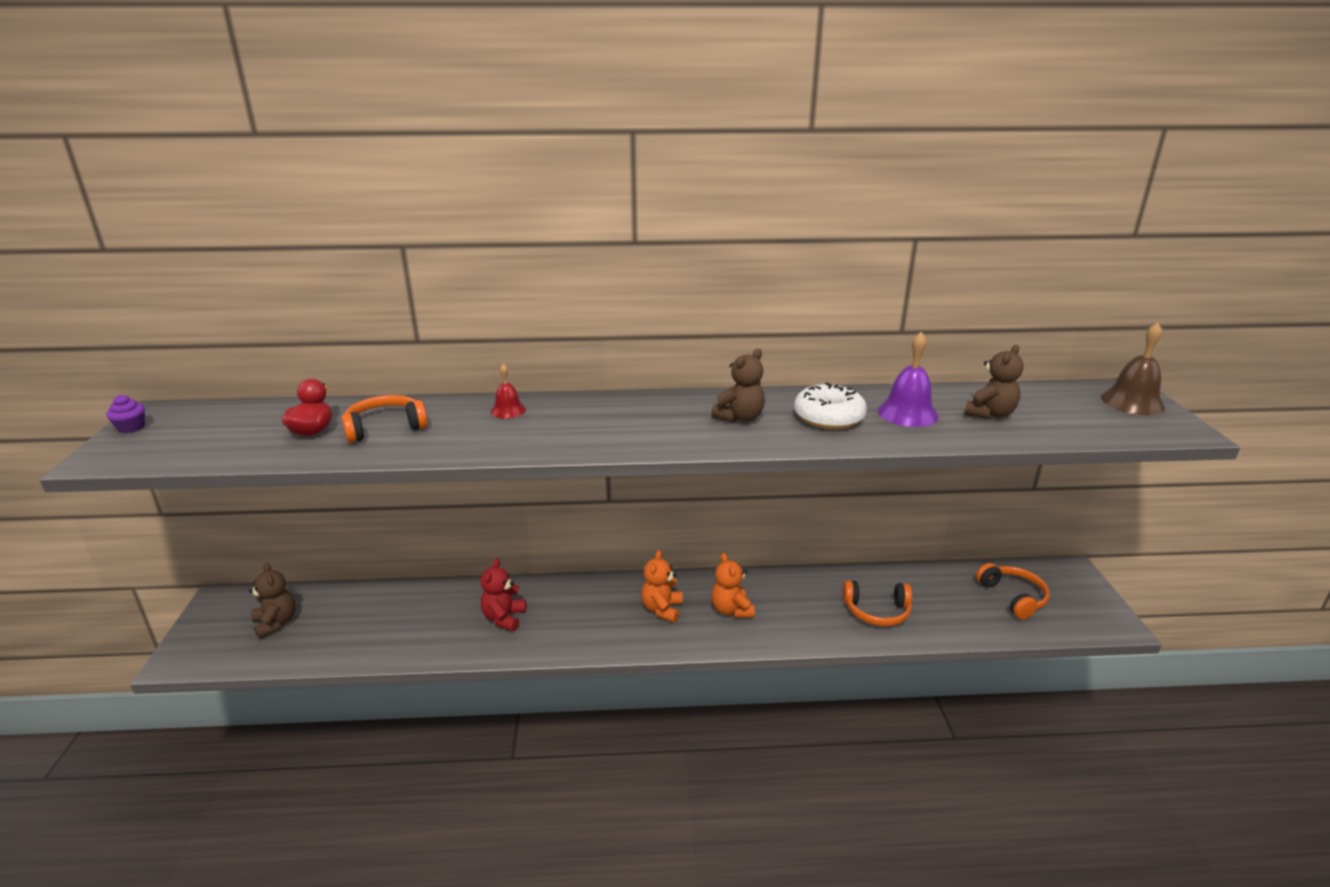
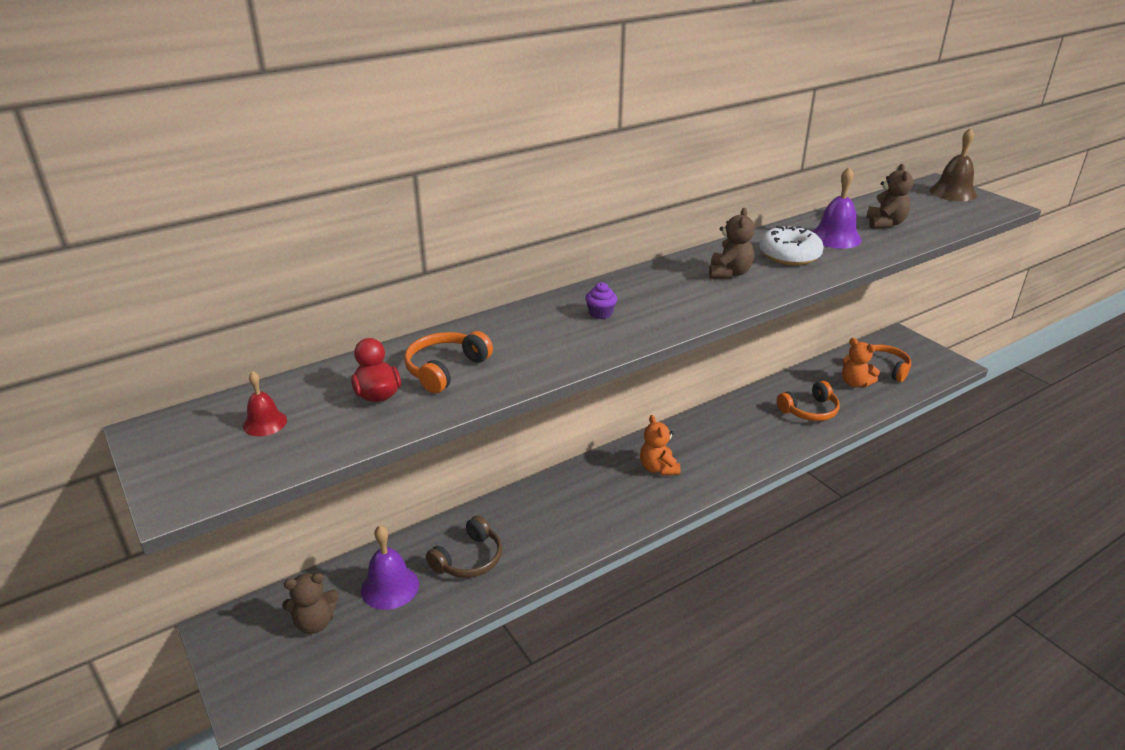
camera: 30 degrees left, 5 degrees up
purple cupcake [106,395,145,433] -> purple cupcake moved to [585,282,617,319]
brown teddy bear [249,562,296,639] -> brown teddy bear turned 135 degrees clockwise [282,573,339,634]
red teddy bear [480,558,526,631] -> none
red bell [491,363,526,419] -> red bell moved to [243,371,287,436]
orange teddy bear [711,553,755,618] -> orange teddy bear moved to [842,338,880,387]
none -> purple bell [361,525,419,610]
none -> brown headphones [426,516,502,578]

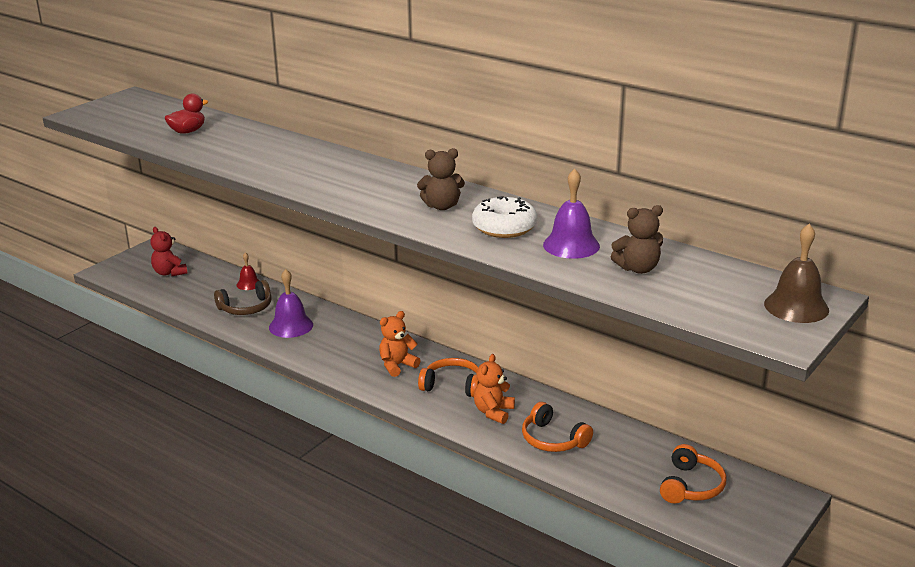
camera: 70 degrees right, 5 degrees down
red bell [243,371,287,436] -> red bell moved to [237,252,260,290]
brown teddy bear [282,573,339,634] -> red teddy bear [150,227,187,276]
purple bell [361,525,419,610] -> purple bell moved to [269,269,313,338]
orange headphones [404,331,493,393] -> orange headphones moved to [418,358,479,397]
brown headphones [426,516,502,578] -> brown headphones turned 45 degrees counterclockwise [214,280,272,315]
purple cupcake [585,282,617,319] -> none
orange teddy bear [842,338,880,387] -> orange teddy bear moved to [474,354,515,424]

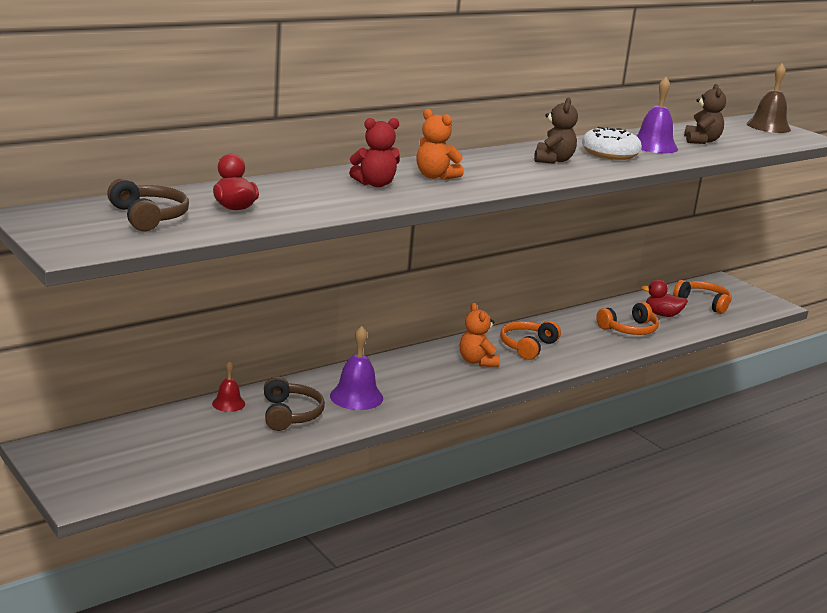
camera: 75 degrees left, 5 degrees down
red teddy bear [150,227,187,276] -> red teddy bear moved to [349,118,400,187]
orange teddy bear [474,354,515,424] -> orange teddy bear moved to [416,109,464,180]
none -> brown headphones [107,178,189,231]
none -> red duck [641,279,688,317]

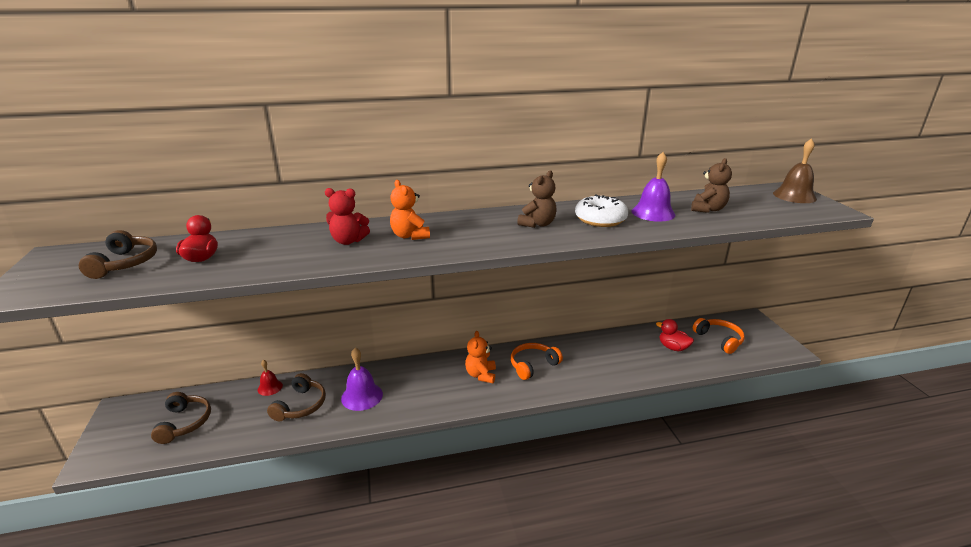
camera: 25 degrees right, 5 degrees up
orange headphones [596,302,659,335] -> none
none -> brown headphones [151,392,211,444]

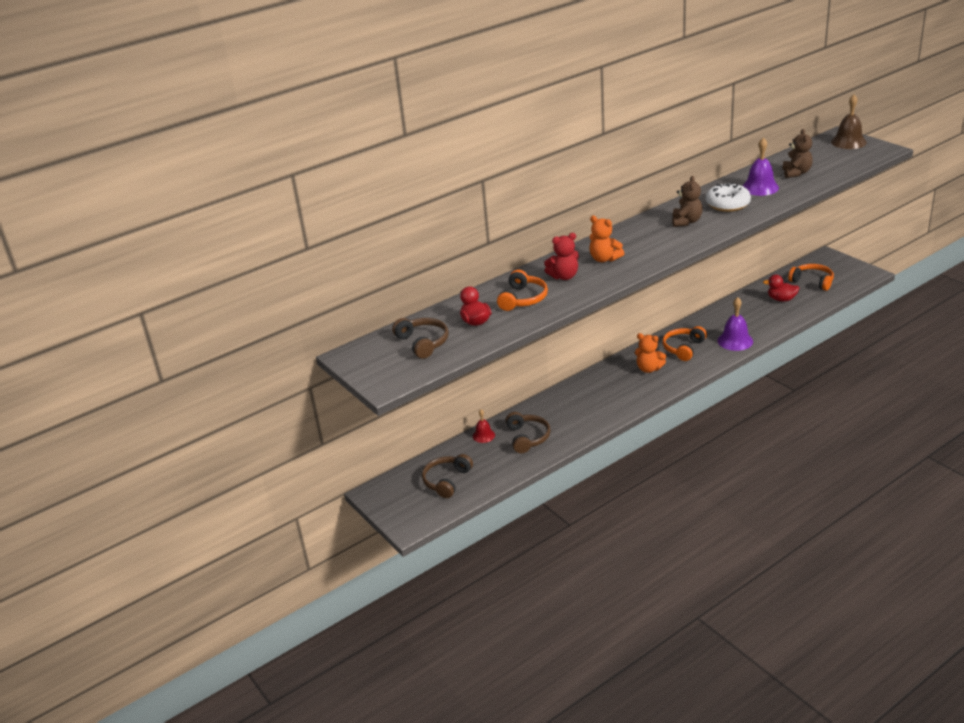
camera: 20 degrees left, 5 degrees up
brown headphones [151,392,211,444] -> brown headphones turned 120 degrees counterclockwise [422,454,473,498]
purple bell [341,348,383,411] -> purple bell moved to [718,297,753,351]
orange teddy bear [465,331,496,383] -> orange teddy bear turned 45 degrees counterclockwise [635,333,666,373]
none -> orange headphones [497,270,548,311]

